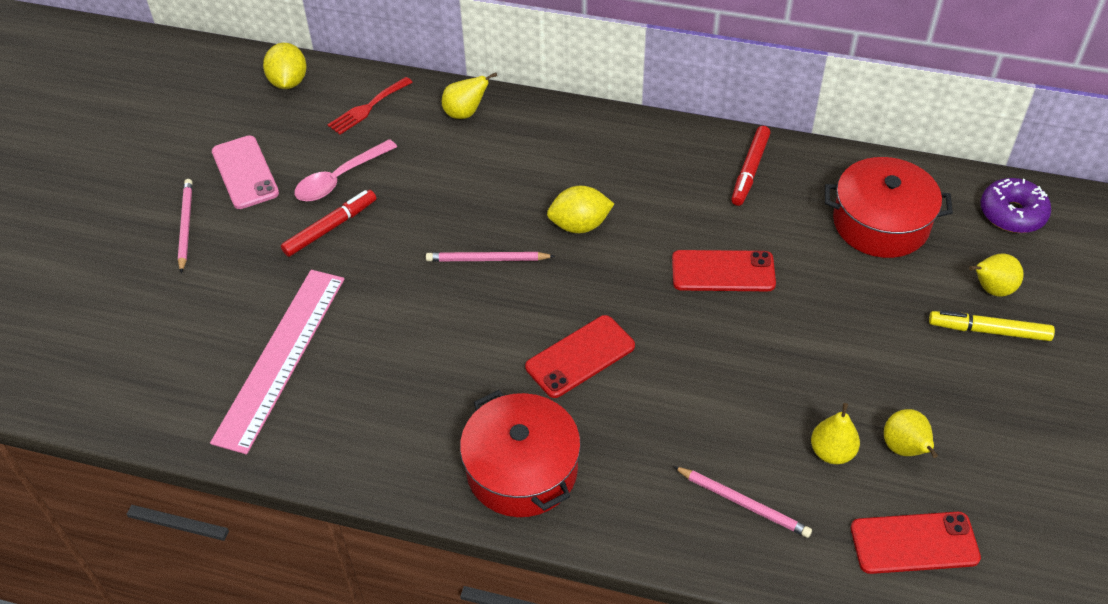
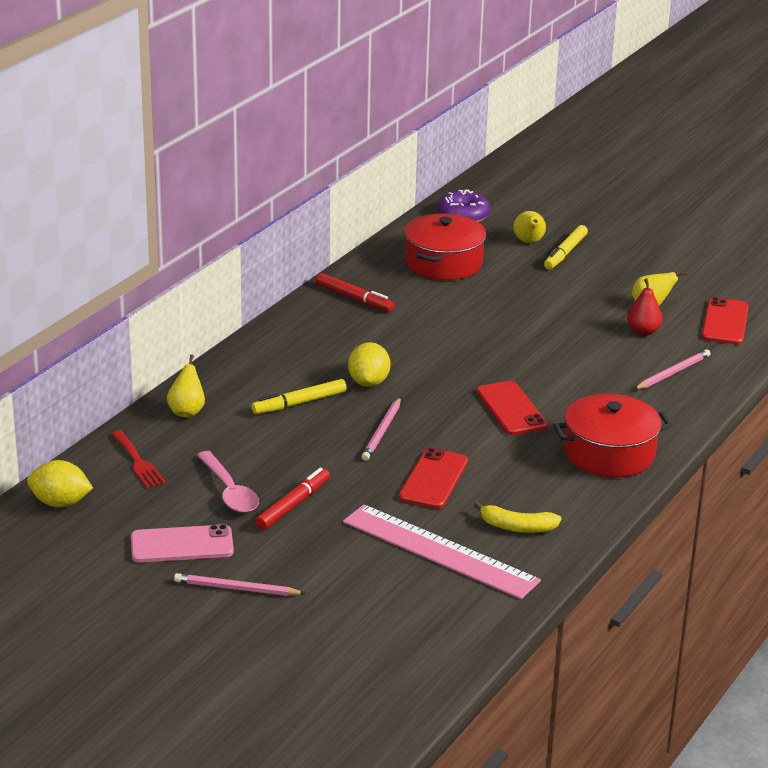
camera: 75 degrees left, 20 degrees down
red marker [281,190,376,257] -> red marker turned 60 degrees clockwise [255,468,330,530]
red phone [672,250,776,291] -> red phone moved to [399,448,468,509]
yellow pear [811,403,860,464] -> red pear [627,278,663,336]
none -> yellow marker [251,379,347,414]
none -> yellow banana [474,501,561,533]

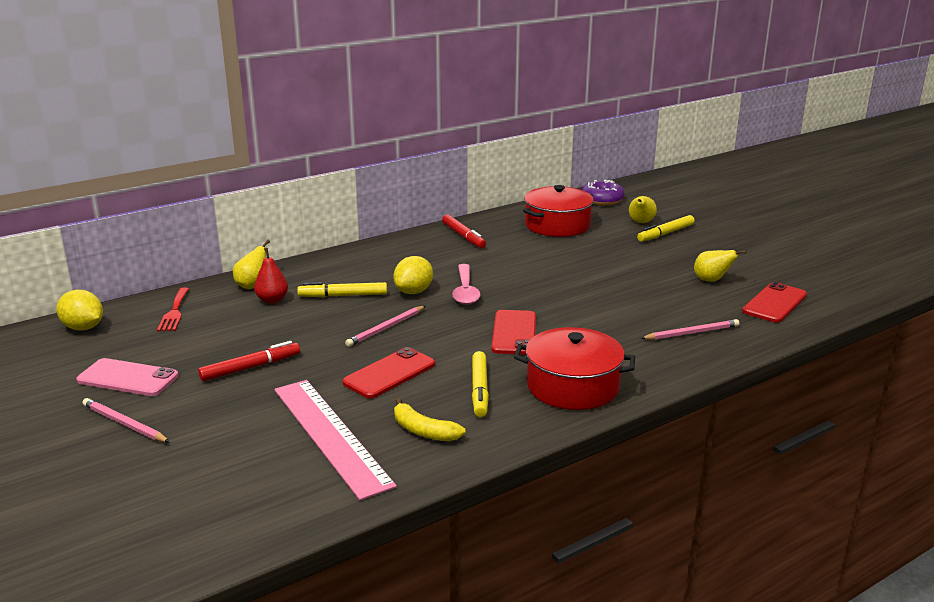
camera: 25 degrees right, 5 degrees down
pink spoon [197,451,259,513] -> pink spoon moved to [452,264,481,305]
red pear [627,278,663,336] -> red pear moved to [254,248,288,304]
none -> yellow marker [472,351,489,417]

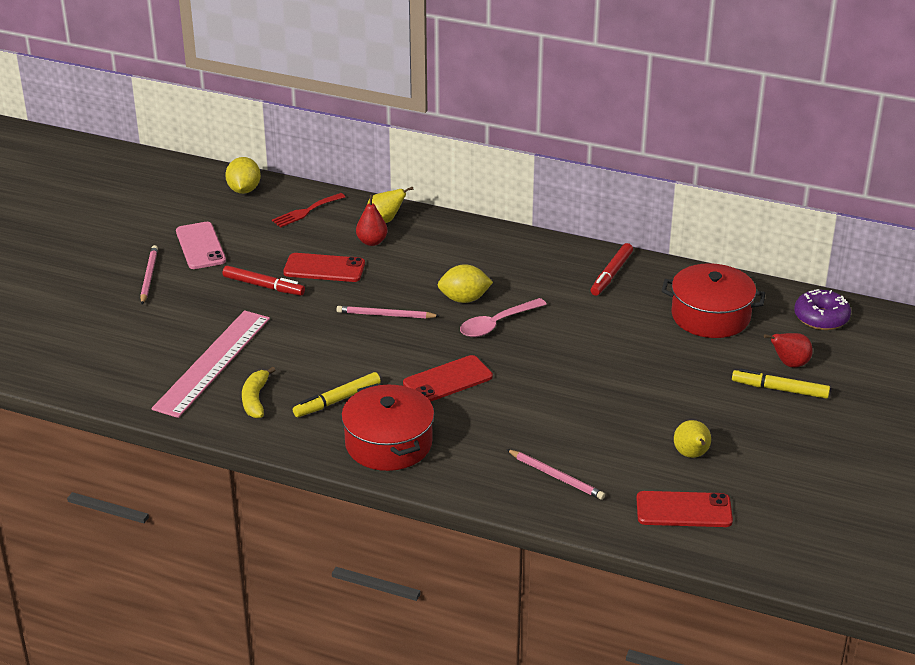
camera: 55 degrees right, 10 degrees up
yellow marker [297,282,387,297] -> none
red phone [343,347,435,399] -> red phone moved to [283,253,365,282]
yellow pear [629,196,657,223] -> red pear [764,333,813,368]

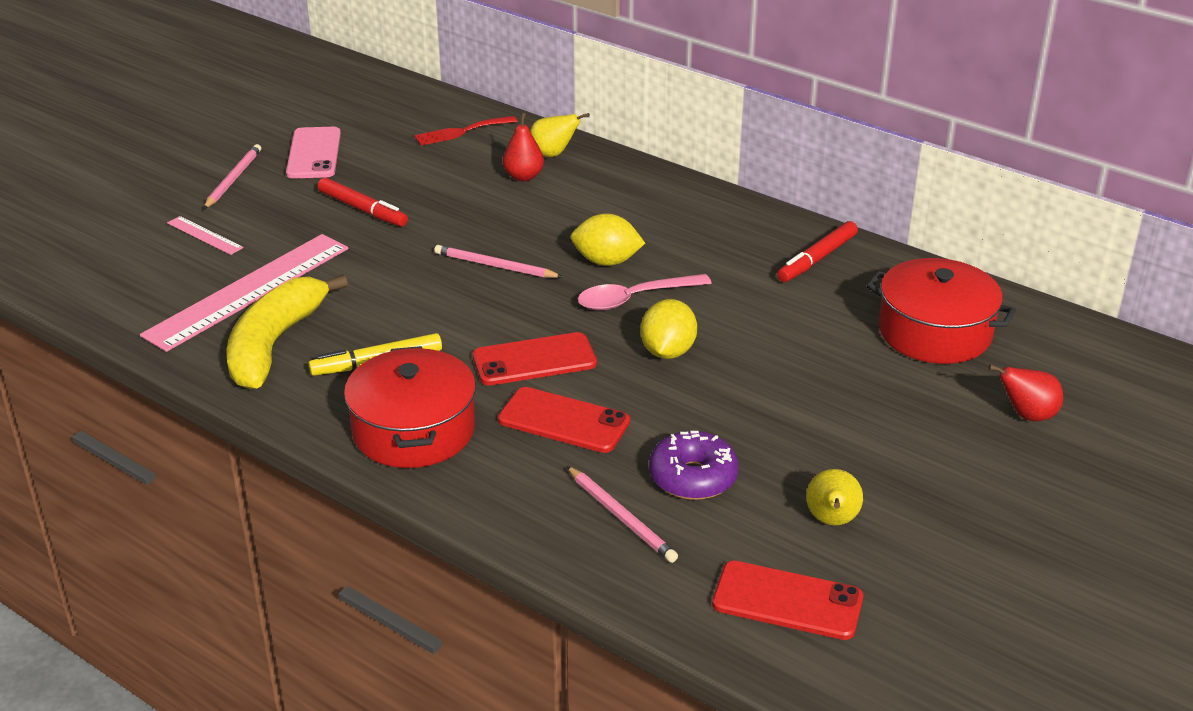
camera: 15 degrees right, 0 degrees up
yellow lemon [225,157,261,194] -> yellow lemon moved to [641,299,697,359]
yellow banana [242,367,275,418] -> yellow banana [226,275,348,389], size x1.84
red phone [283,253,365,282] -> red phone moved to [498,387,630,453]
yellow marker [732,368,830,399] -> none
purple donut [794,289,851,330] -> purple donut moved to [649,431,739,500]
none -> pink ruler [167,216,244,255]

